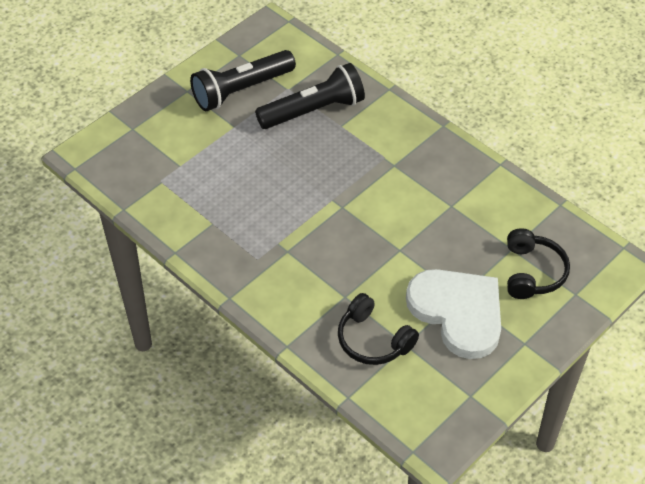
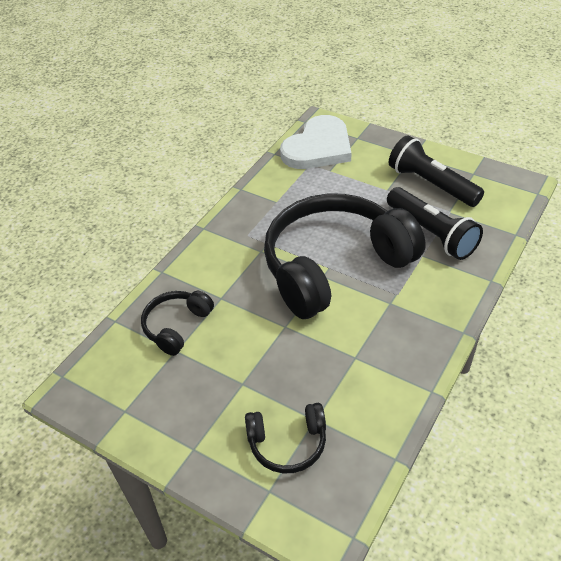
camera: 80 degrees right, 5 degrees down
white heart [406,269,501,359] -> white heart moved to [280,115,351,169]
none -> black headphones [264,193,426,319]

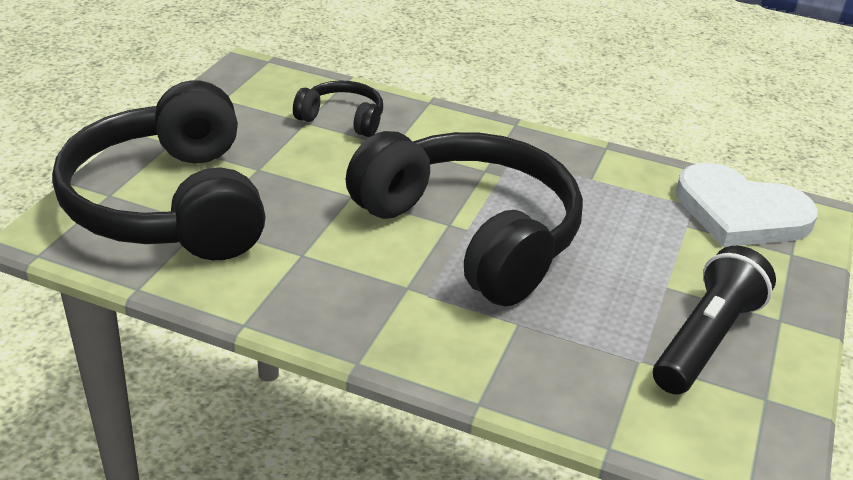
camera: 75 degrees right, 10 degrees down
black headphones [245,403,326,473] -> black headphones [52,80,266,260], size x2.23
black flashlight [387,187,483,260] -> none

